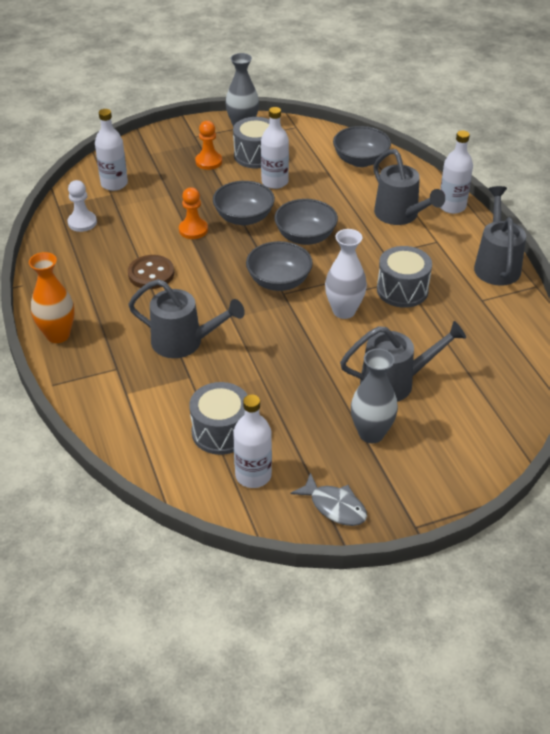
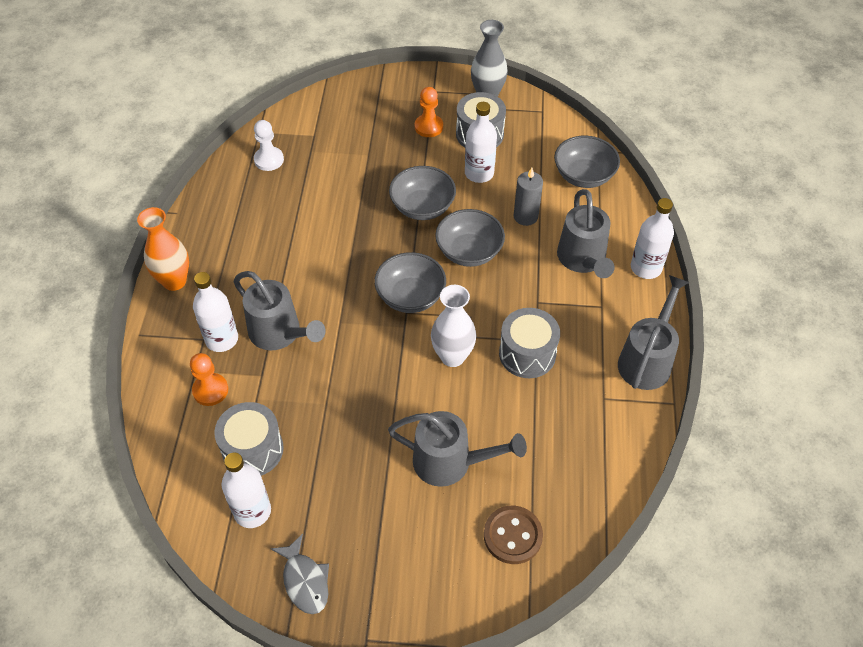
camera: 25 degrees right, 10 degrees up
white bottle [95,109,128,191] -> white bottle moved to [193,272,238,352]
brown button [128,255,174,289] -> brown button moved to [484,506,543,564]
orange pawn [179,187,208,239] -> orange pawn moved to [190,353,228,406]
grey vase [351,348,398,443] -> none
none -> grey candle [514,168,543,226]

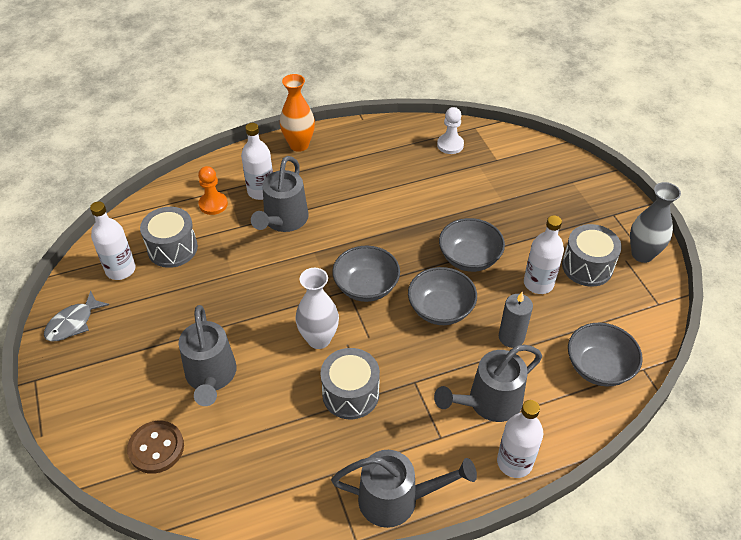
camera: 65 degrees right, 5 degrees down
orange pawn [415,87,443,137] -> none

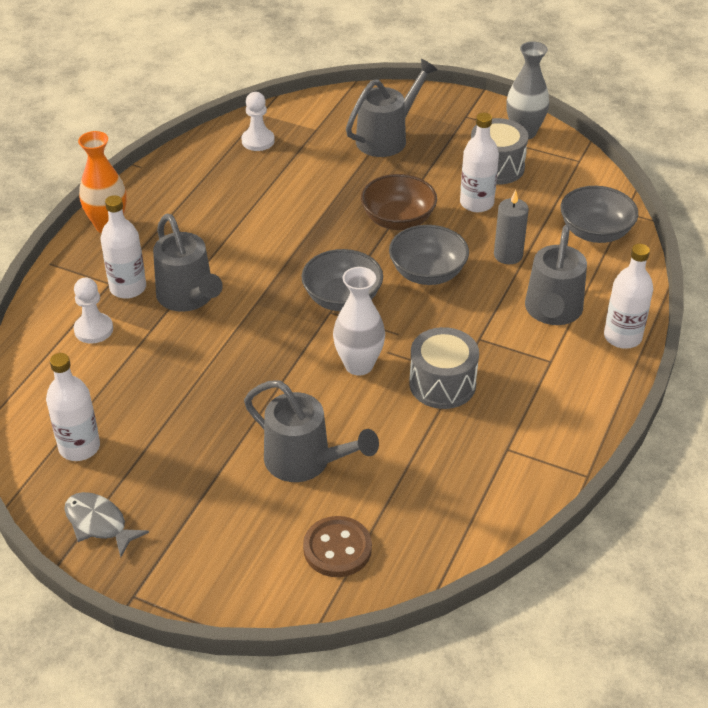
camera: 45 degrees left, 5 degrees down
grey fish [44,291,109,341] -> grey fish turned 135 degrees clockwise [64,492,149,557]
grey drum [140,207,198,268] -> none
orange pawn [198,166,228,215] -> white pawn [74,278,113,343]
grey watering can [331,450,477,528] -> grey watering can moved to [346,59,438,157]
grey bowl [439,218,505,272] -> brown bowl [361,174,437,230]

